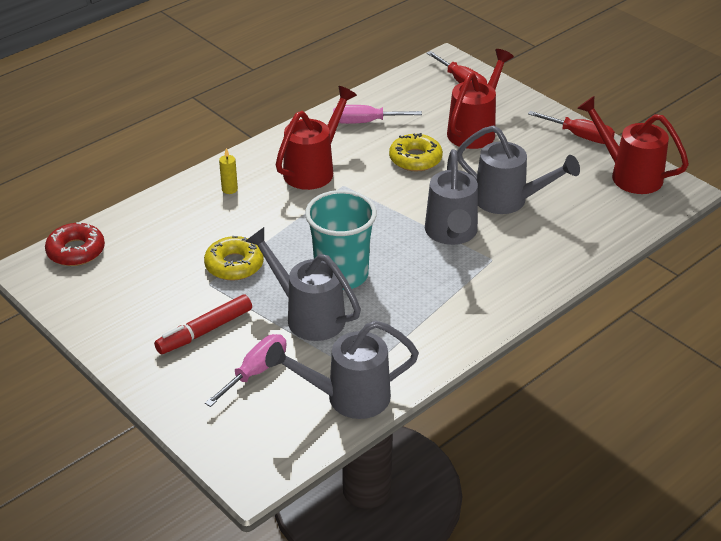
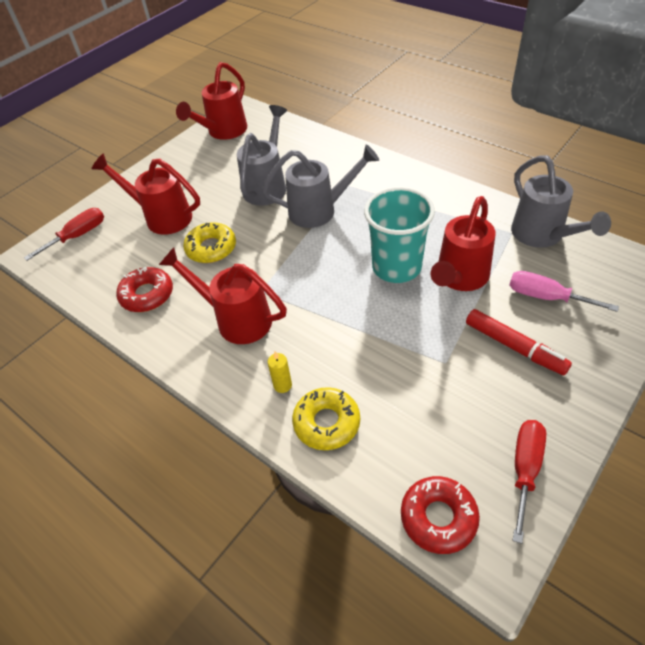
camera: 95 degrees left, 10 degrees up
yellow donut [204,236,264,281] -> yellow donut moved to [292,387,360,450]
grey watering can [245,227,361,341] -> red watering can [431,196,496,291]
pink screwdriver [333,105,422,124] -> red donut [116,267,173,312]
red screwdriver [528,111,615,144] -> red screwdriver moved to [513,420,546,544]

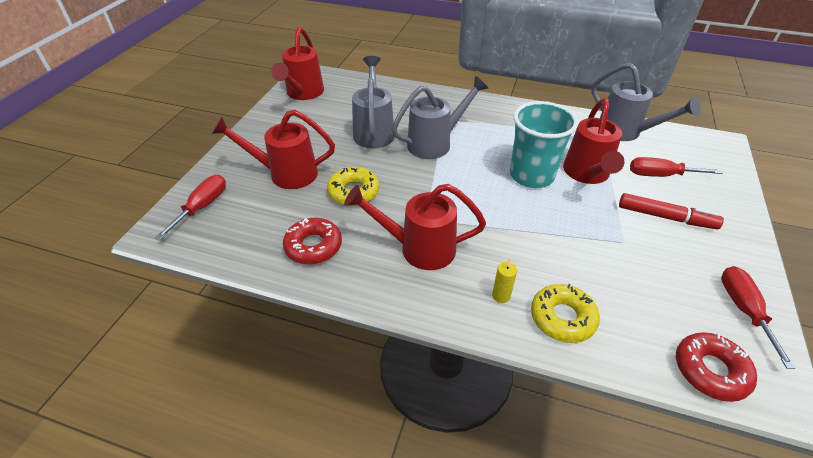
camera: 25 degrees left, 5 degrees down
pink screwdriver [509,271,619,312] -> red screwdriver [630,157,723,177]

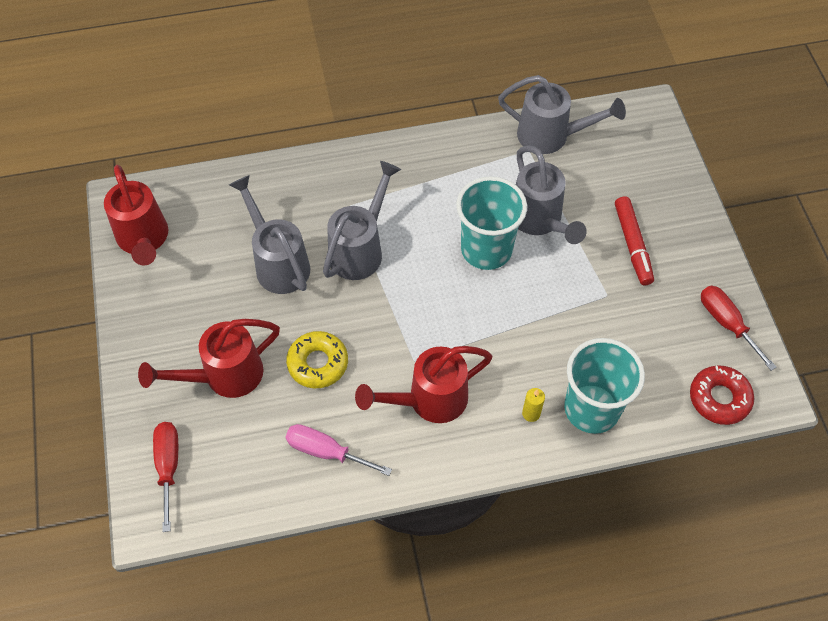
camera: 30 degrees left, 15 degrees up
red donut [283,218,342,264] -> pink screwdriver [286,424,392,476]
yellow donut [531,284,600,343] -> turquoise cup [564,338,645,434]
red watering can [563,98,624,184] -> grey watering can [516,146,587,244]
red marker [619,193,724,229] -> red marker turned 90 degrees clockwise [615,196,654,285]
red screwdriver [630,157,723,177] -> none

